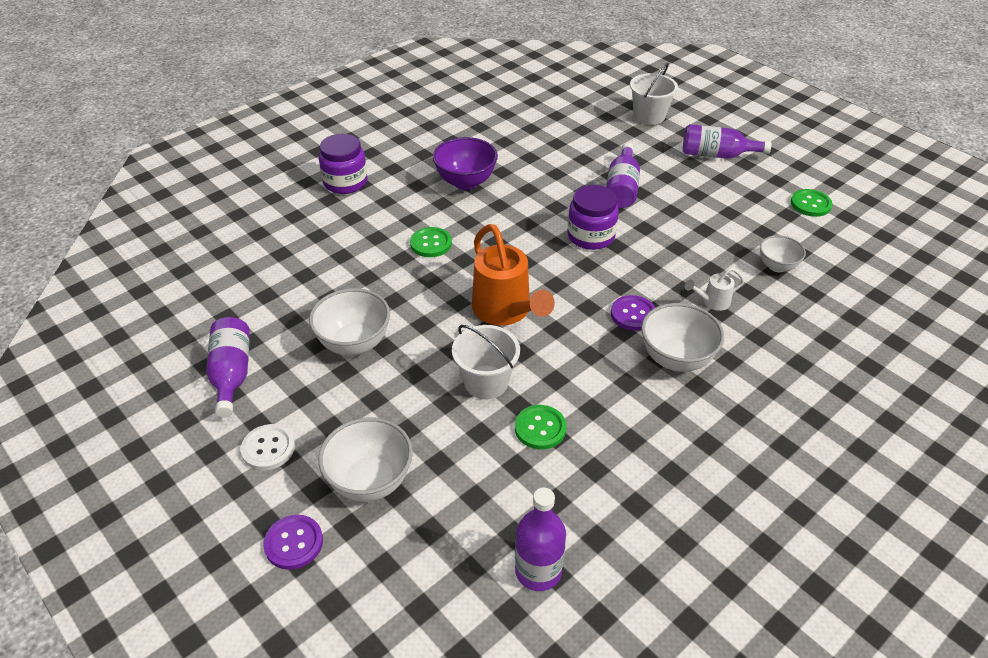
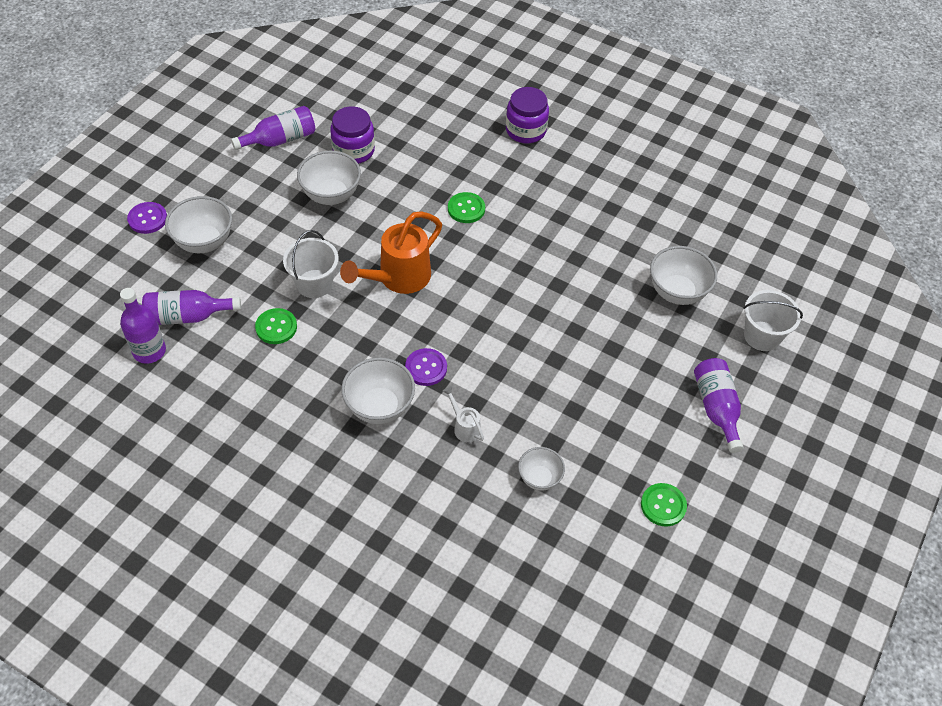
camera: 70 degrees right, 10 degrees up
white button [241,424,295,470] -> none
purple bowl [433,137,498,190] -> none
purple jar [568,185,619,250] -> purple jar moved to [330,107,375,164]
purple bottle [606,143,640,208] -> purple bottle moved to [142,290,241,325]
none -> white bowl [650,246,717,305]

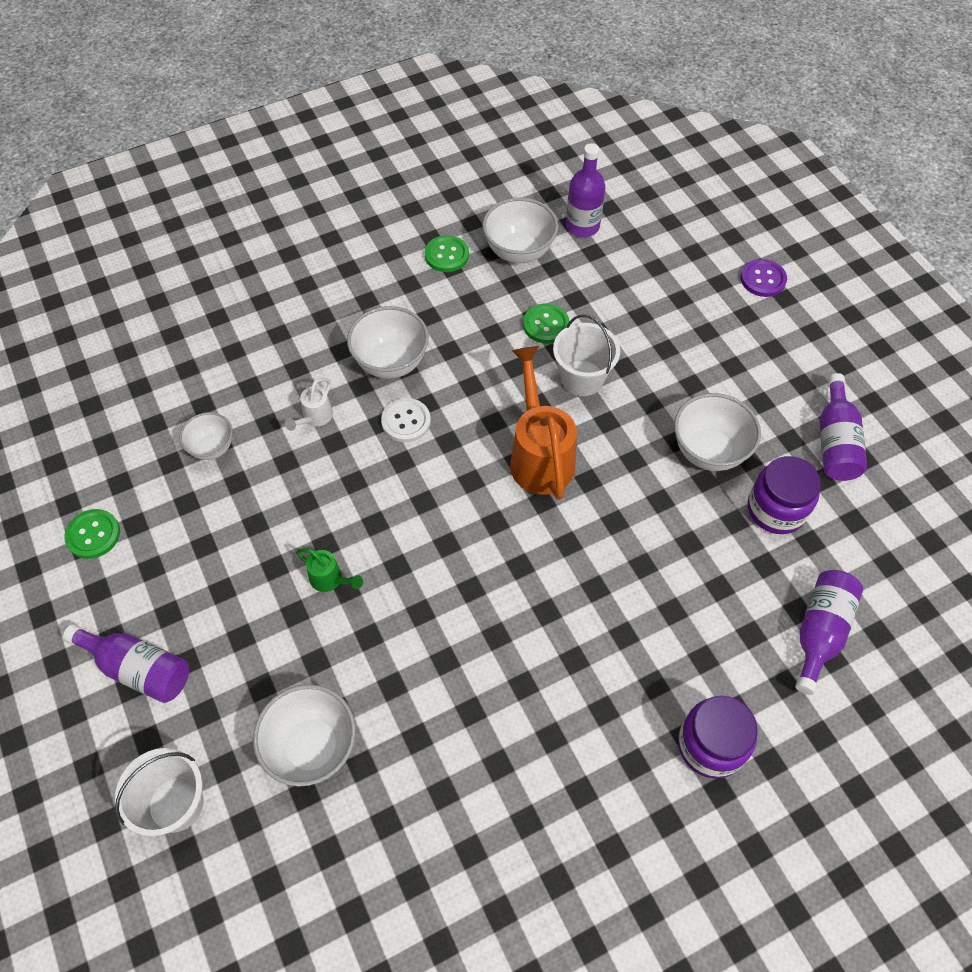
camera: 125 degrees right, 5 degrees up
purple bottle [142,290,241,325] -> purple bottle moved to [795,570,863,695]
white bowl [165,196,232,253] -> white bowl moved to [482,198,558,263]
purple button [405,348,447,386] -> white button [381,398,431,442]
white watering can [442,386,484,442] -> white watering can turned 120 degrees clockwise [285,378,333,431]
green button [448,192,485,223] -> green button moved to [425,235,469,272]
none -> green watering can [296,548,363,592]

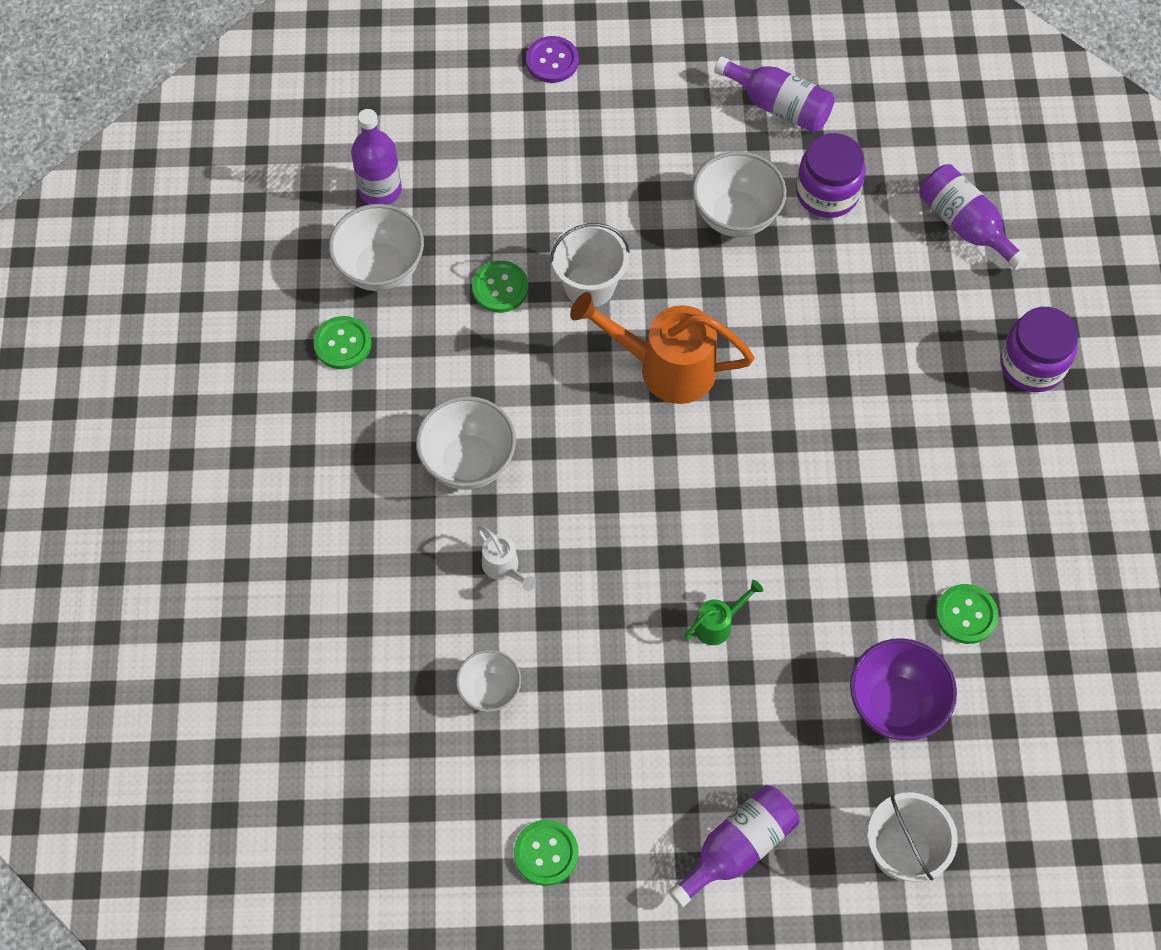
camera: 65 degrees left, 5 degrees up
white bowl [253,684,356,786] -> purple bowl [850,638,957,741]
white button [381,398,431,442] -> none
none -> green button [936,584,999,644]

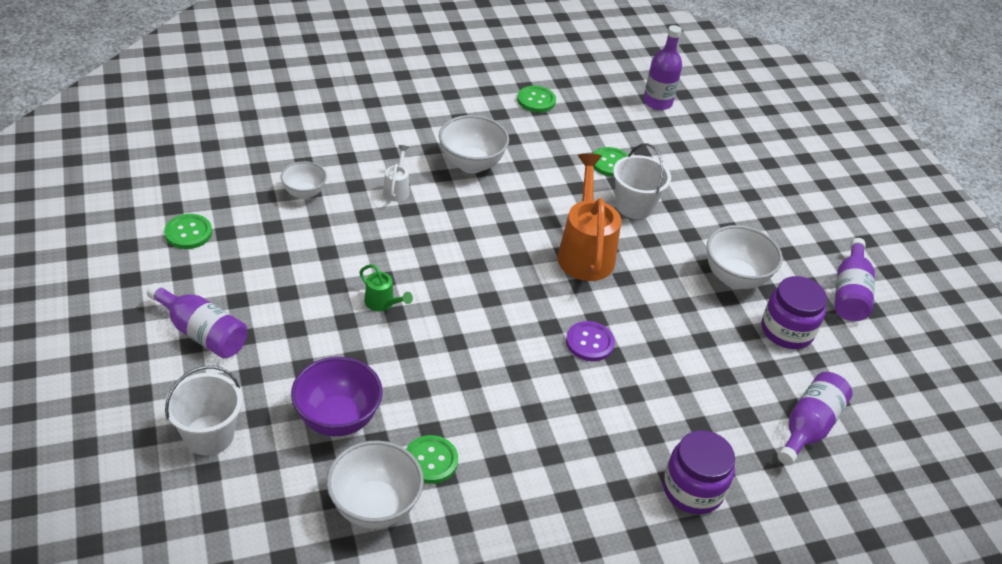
camera: 70 degrees right, 20 degrees down
white bowl [329,204,424,291] -> white bowl moved to [327,441,424,529]
white watering can [477,526,536,591] -> white watering can turned 150 degrees clockwise [383,145,409,202]
purple button [526,36,579,83] -> purple button moved to [566,321,615,361]

